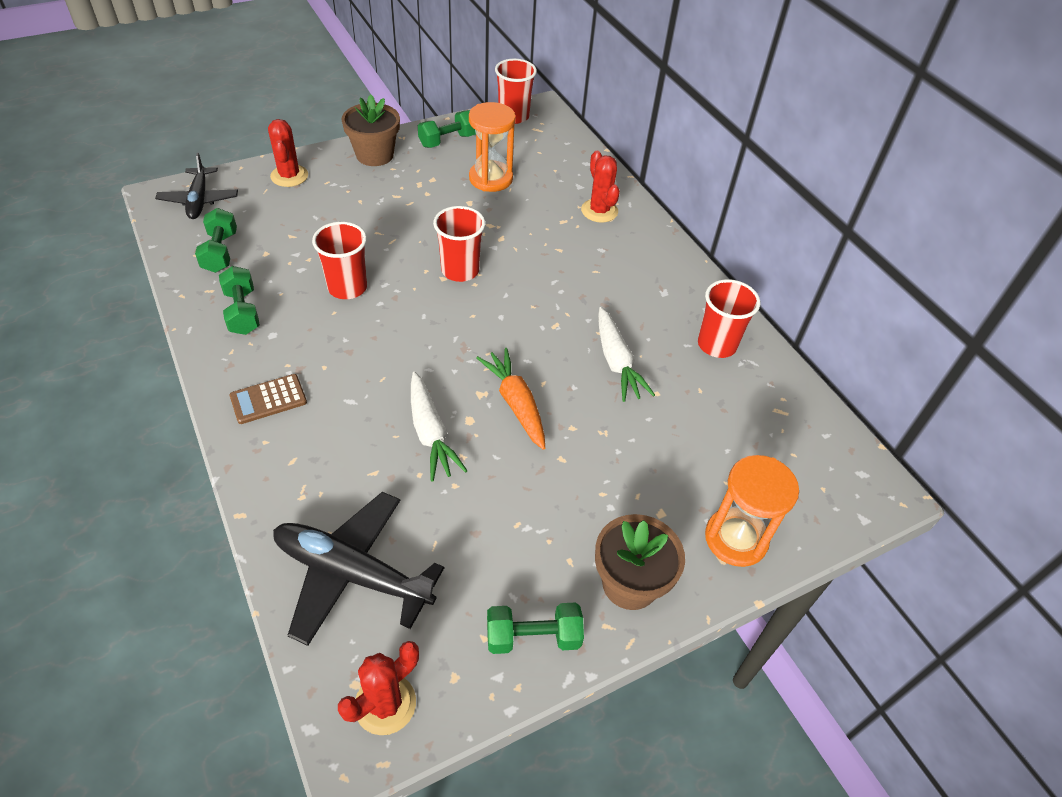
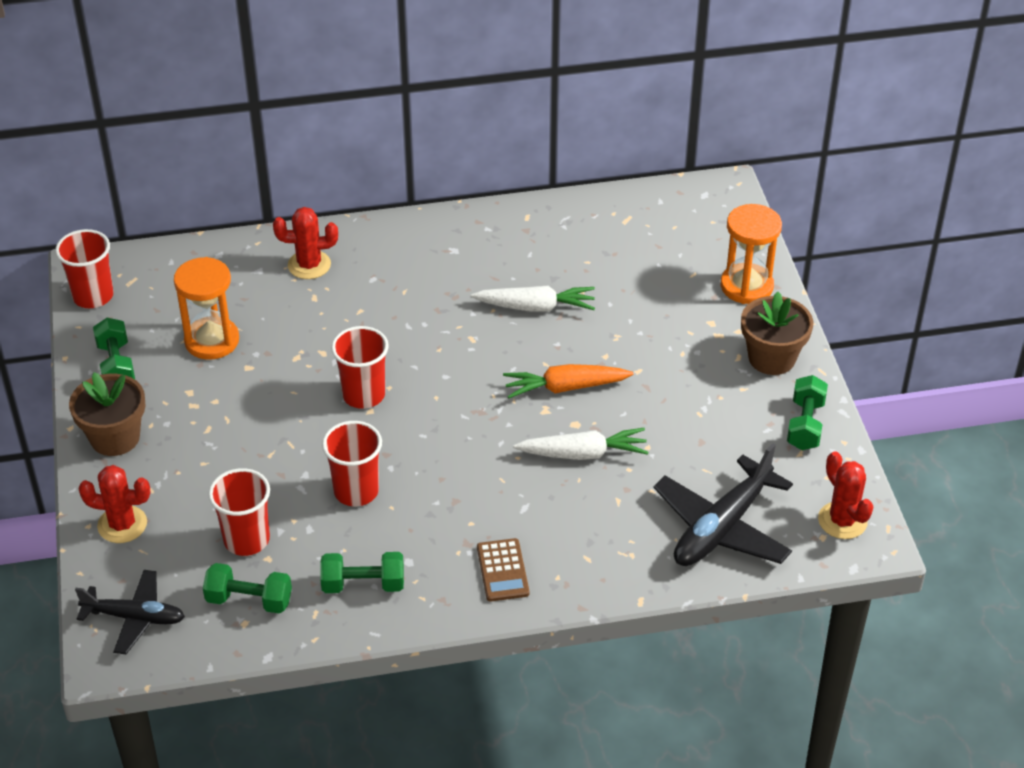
camera: 70 degrees left, 5 degrees down
red cup [698,279,760,358] -> red cup moved to [208,468,270,556]

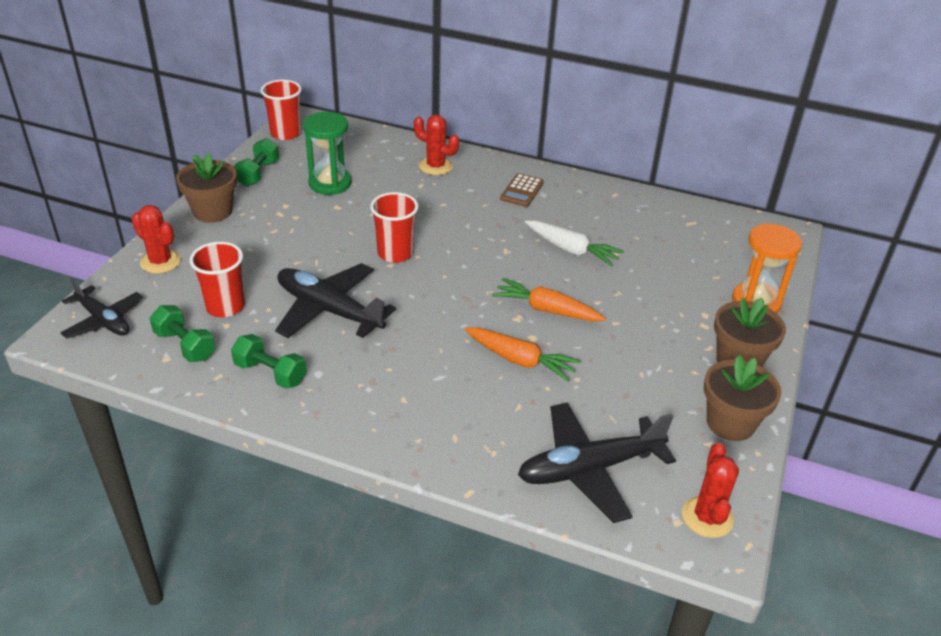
camera: 30 degrees right, 5 degrees down
orange hourglass [174,257,239,360] -> green hourglass [303,112,351,195]
red cup [322,421,382,506] -> black plane [275,263,396,338]
brown calculator [477,538,529,601] -> brown calculator moved to [500,173,544,207]
white carrot [513,428,649,460] -> orange carrot [465,328,581,382]
green dumbbell [787,375,828,450] -> brown flower pot [704,355,781,441]

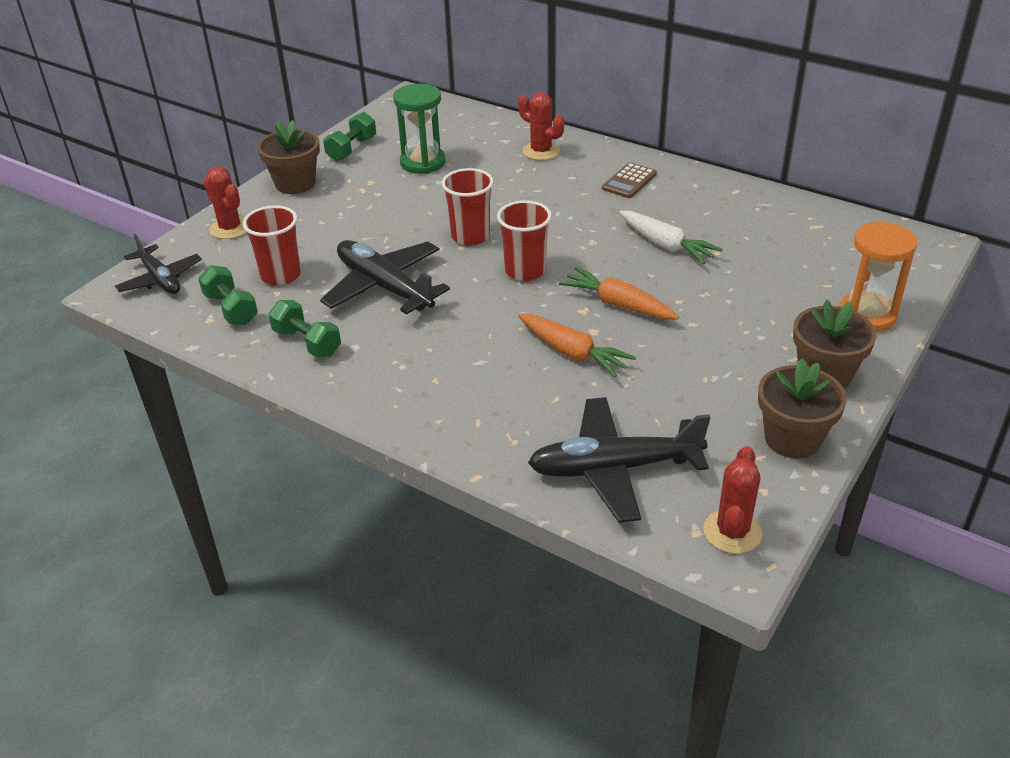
camera: 15 degrees right, 0 degrees up
red cup [261,80,302,140] -> red cup moved to [497,200,552,281]

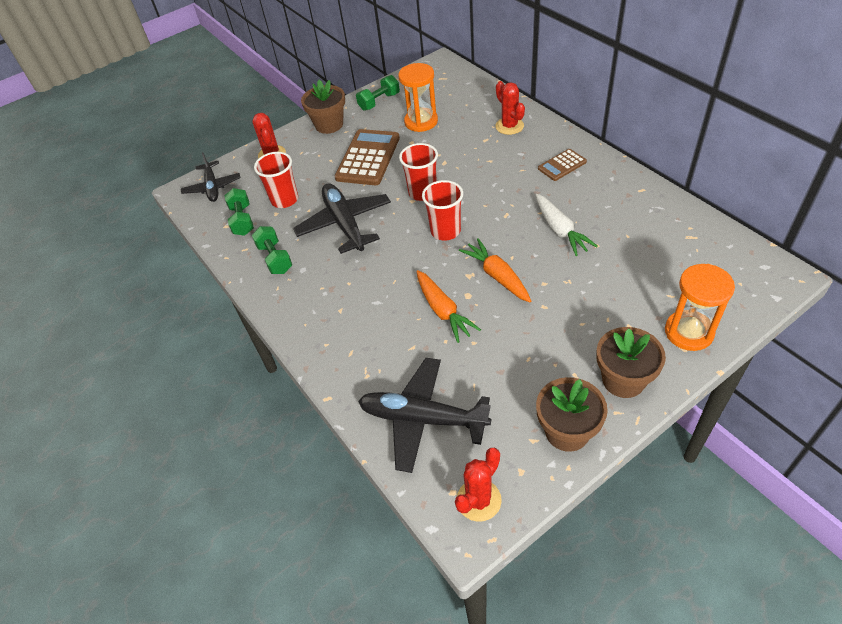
camera: 25 degrees right, 10 degrees up
green hourglass [393,84,446,174] -> orange hourglass [398,63,438,132]
none -> brown calculator [335,129,400,185]

